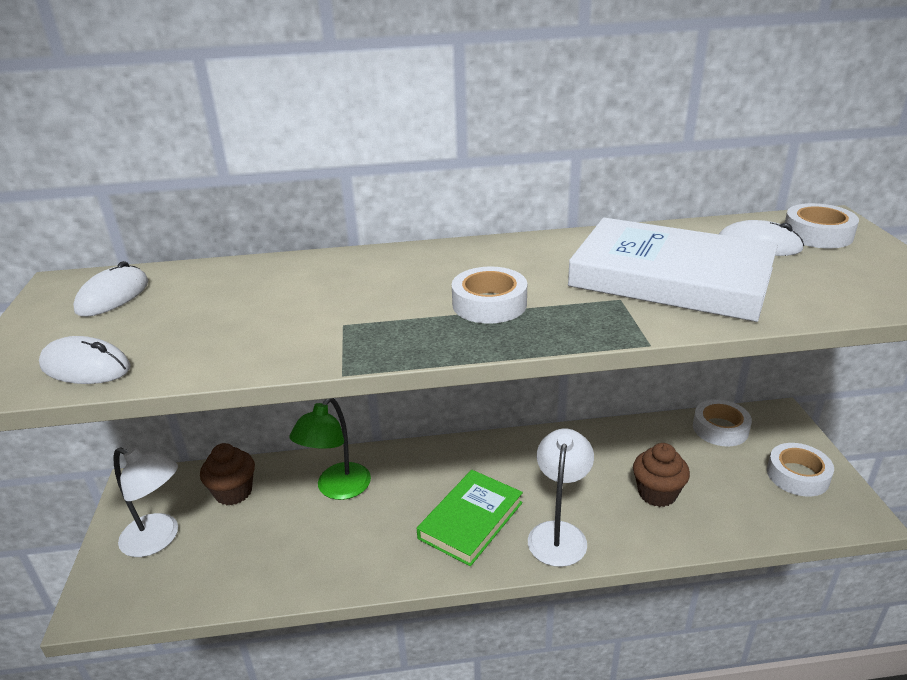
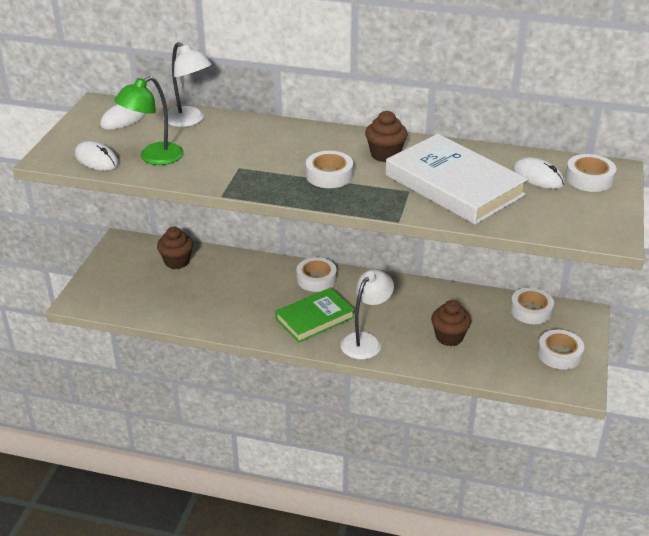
camera: 20 degrees right, 5 degrees up
white lamp [113,447,178,557] -> white lamp moved to [168,42,212,127]
green lamp [289,398,371,500] -> green lamp moved to [114,76,184,165]
none -> white tape [296,257,337,292]
none -> brown cupcake [365,111,407,162]

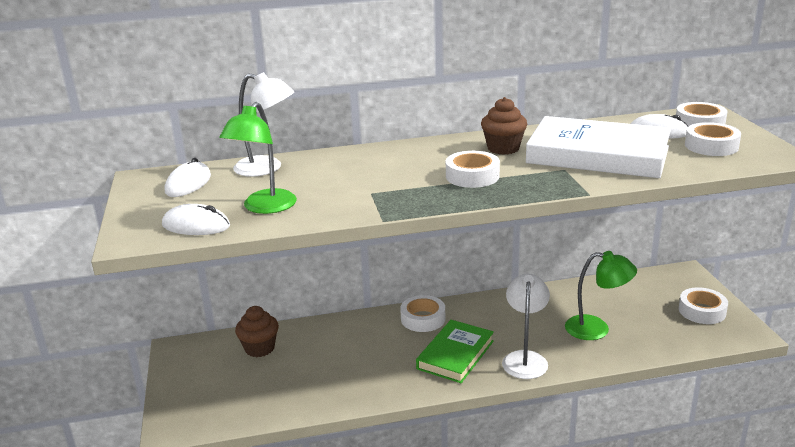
camera: 25 degrees left, 10 degrees down
brown cupcake [431,300,471,346] -> green lamp [565,251,637,340]
white tape [510,288,554,324] -> white tape moved to [685,122,741,156]

